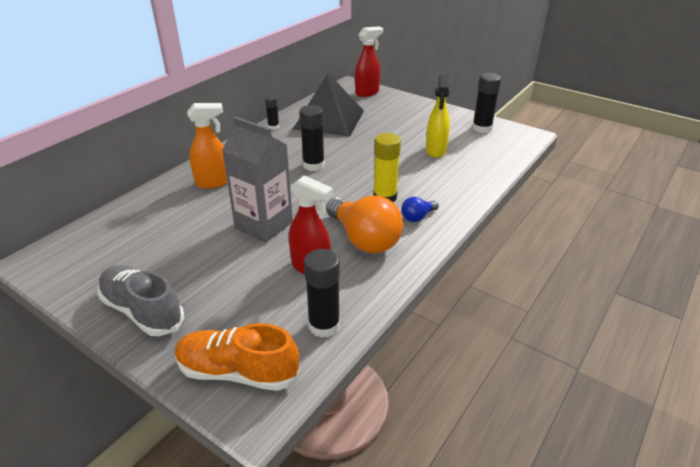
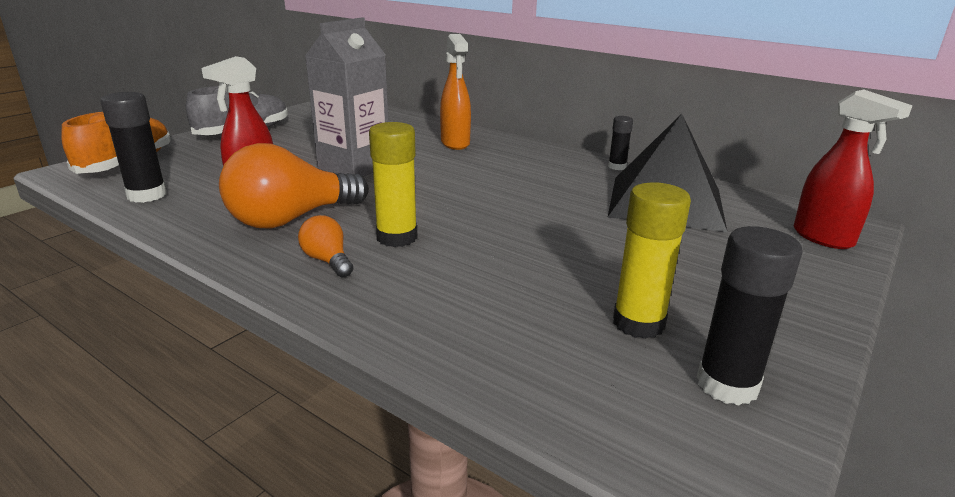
camera: 90 degrees right, 10 degrees down
black glue stick [299,105,325,171] -> none
blue light bulb [401,197,439,222] -> orange light bulb [298,215,353,277]
yellow spray bottle [426,75,450,158] -> none
none -> yellow glue stick [613,183,691,339]

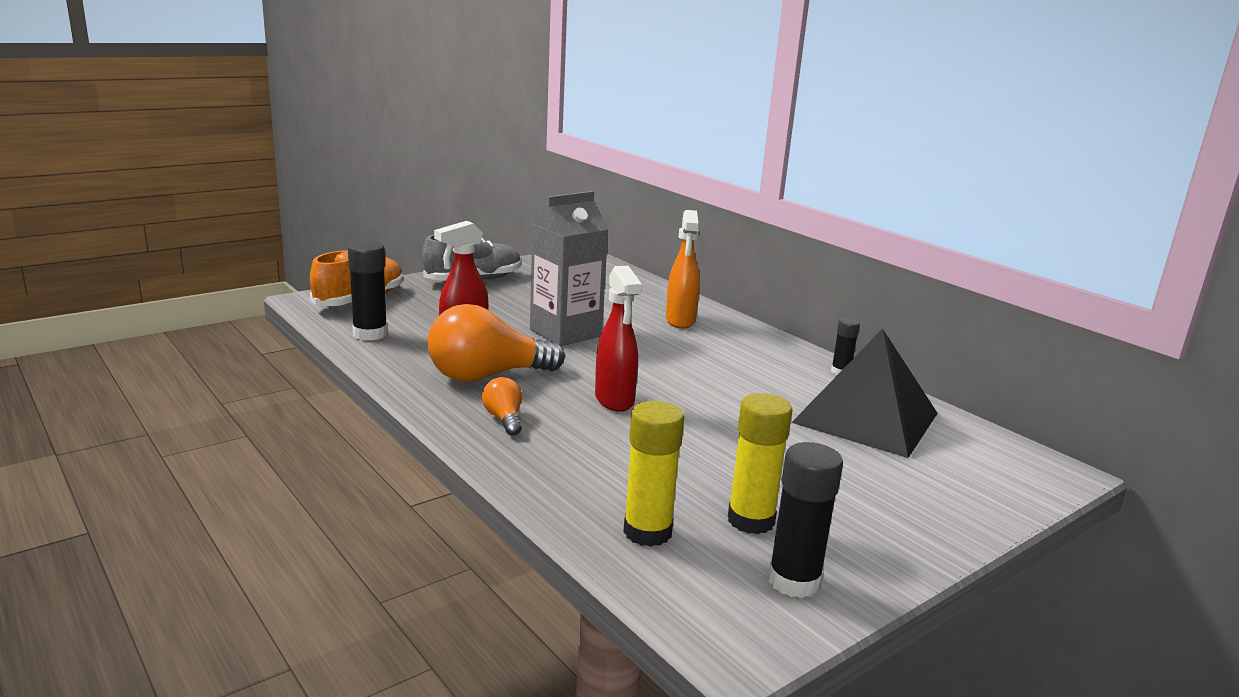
camera: 15 degrees right, 5 degrees down
yellow glue stick [369,122,417,247] -> yellow glue stick moved to [623,401,684,547]
red spray bottle [794,89,913,249] -> red spray bottle moved to [595,266,642,412]

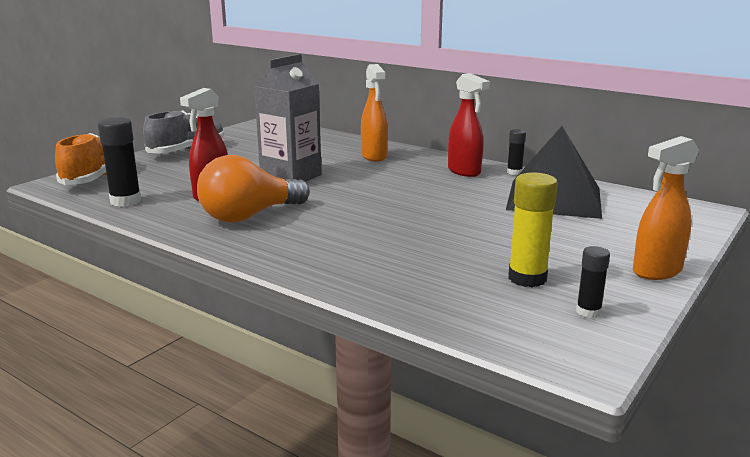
camera: 15 degrees left, 0 degrees up
orange light bulb [482,377,522,436] -> none
red spray bottle [595,266,642,412] -> red spray bottle moved to [448,73,490,177]
yellow glue stick [623,401,684,547] -> none
black glue stick [768,442,843,598] -> black glue stick [576,246,610,318], size x0.58
none -> orange spray bottle [633,136,699,280]

